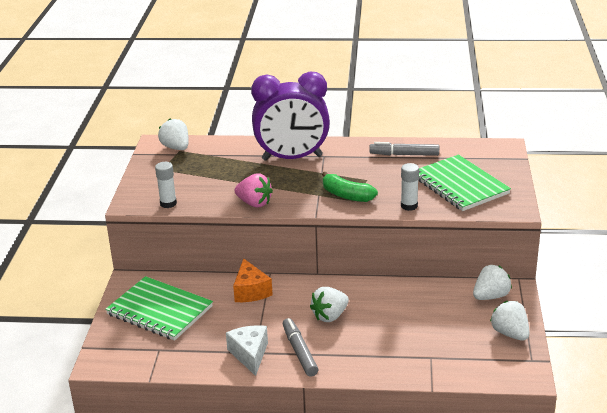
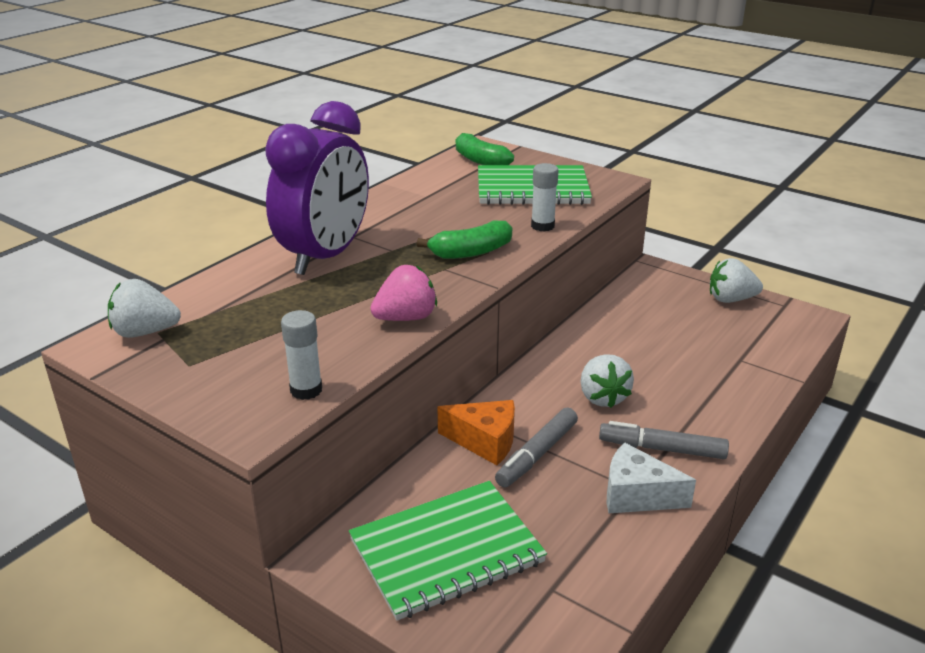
camera: 60 degrees left, 0 degrees up
grey marker [369,142,439,156] -> grey marker moved to [495,407,578,488]
white strawberry [473,265,512,300] -> none
none -> green banana [456,133,514,165]

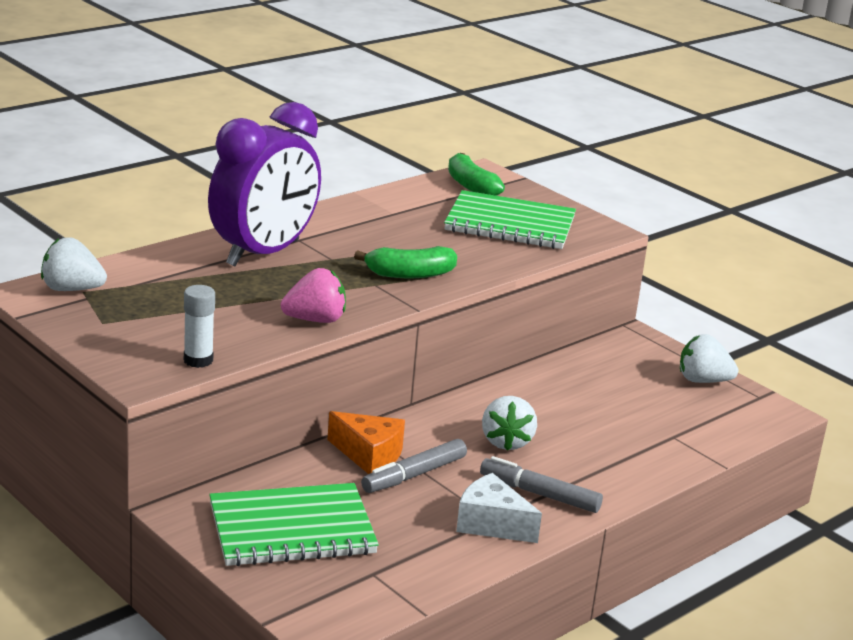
camera: 10 degrees right, 5 degrees down
white glue stick [531,163,559,232] -> none

